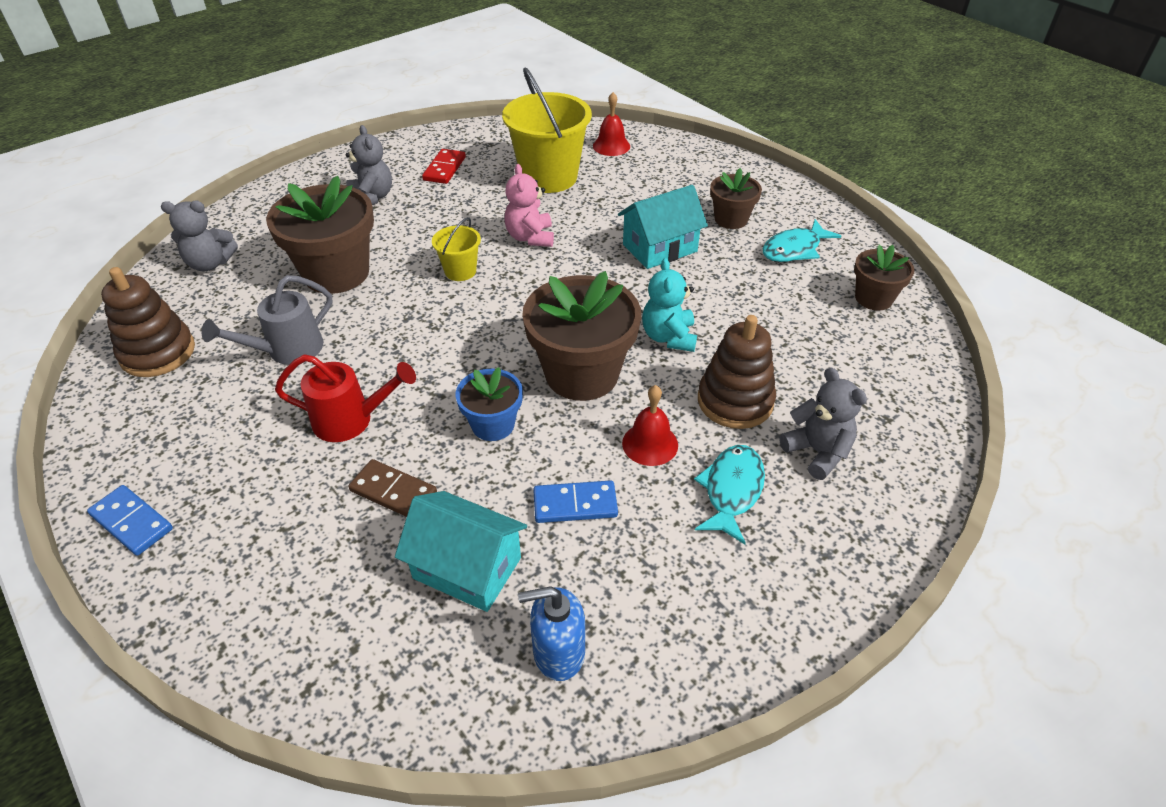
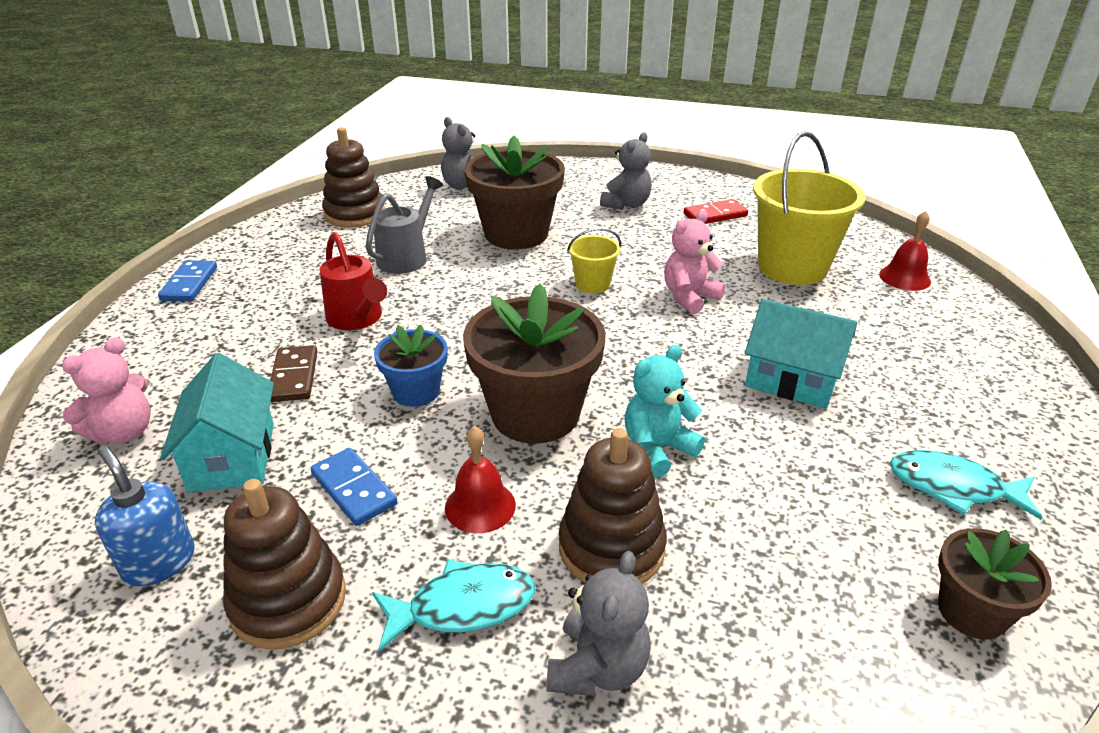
camera: 55 degrees right, 10 degrees down
grey watering can [202,275,333,365] -> grey watering can turned 105 degrees clockwise [366,176,444,274]
brown flower pot [710,168,762,229] -> none
none -> pink teddy bear [62,337,151,444]
none -> brown stacking toy [223,479,346,650]

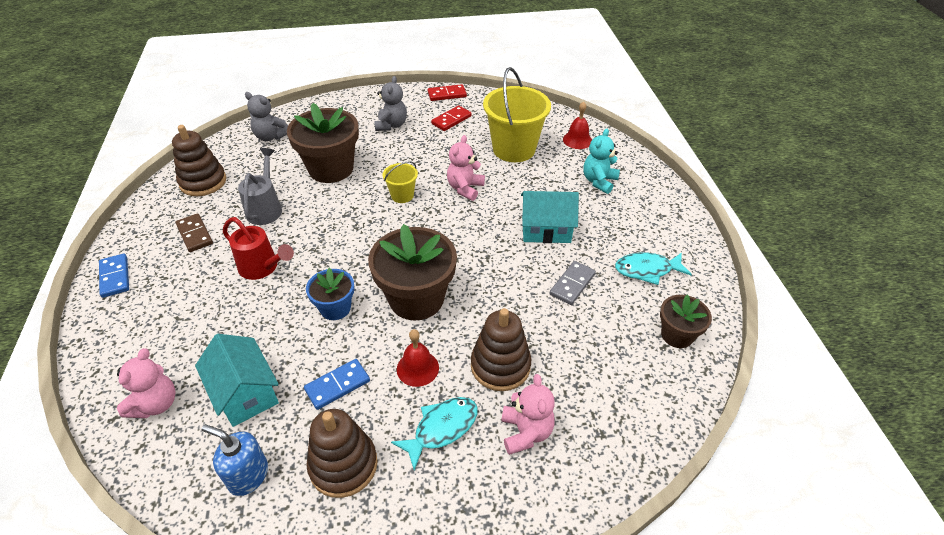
camera: 25 degrees left, 10 degrees up
brown domino [270,345,318,402] -> brown domino moved to [175,213,213,252]
blue domino [310,448,397,526] -> blue domino turned 60 degrees counterclockwise [304,359,370,410]
grey teddy bear [546,551,651,696] -> pink teddy bear [501,374,555,455]
turquoise teddy bear [625,345,705,478] -> turquoise teddy bear moved to [583,129,620,194]
none -> red domino [428,84,467,101]
none -> grey domino [549,261,596,305]

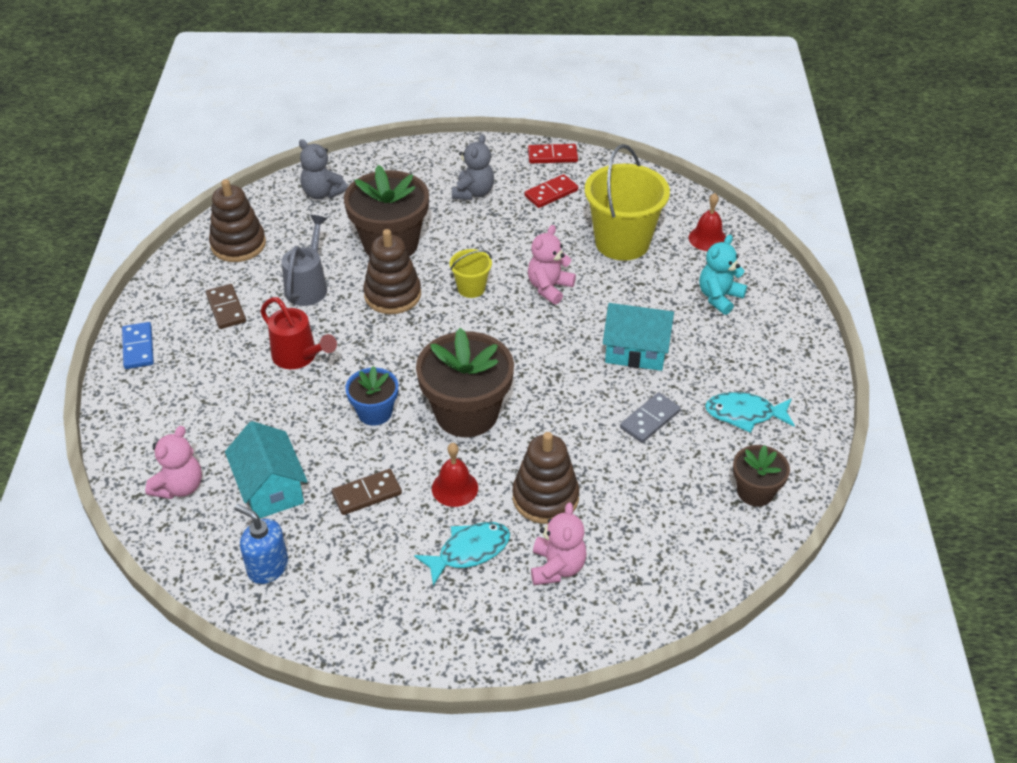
camera: 10 degrees right, 0 degrees up
blue domino [304,359,370,410] -> brown domino [332,469,402,515]
brown stacking toy [306,409,378,498] -> brown stacking toy moved to [363,229,421,314]

